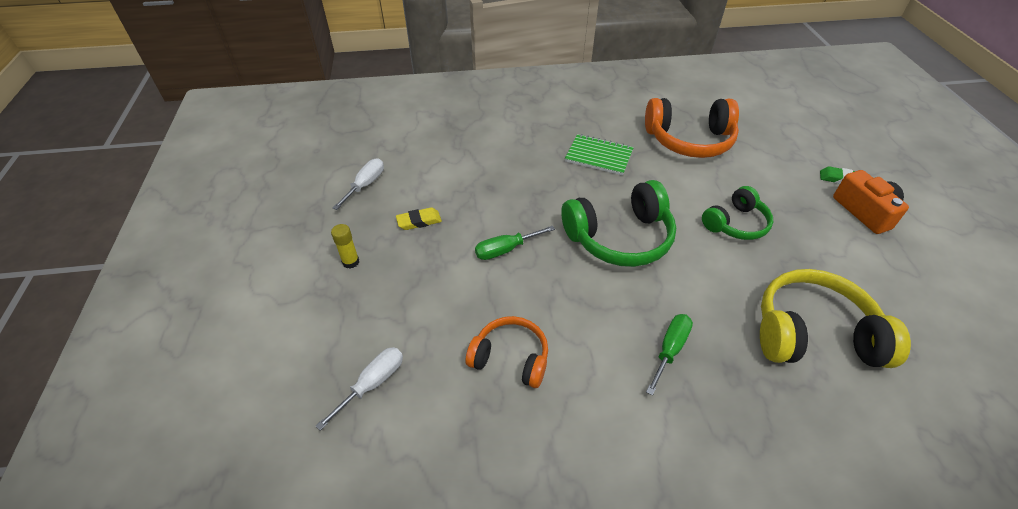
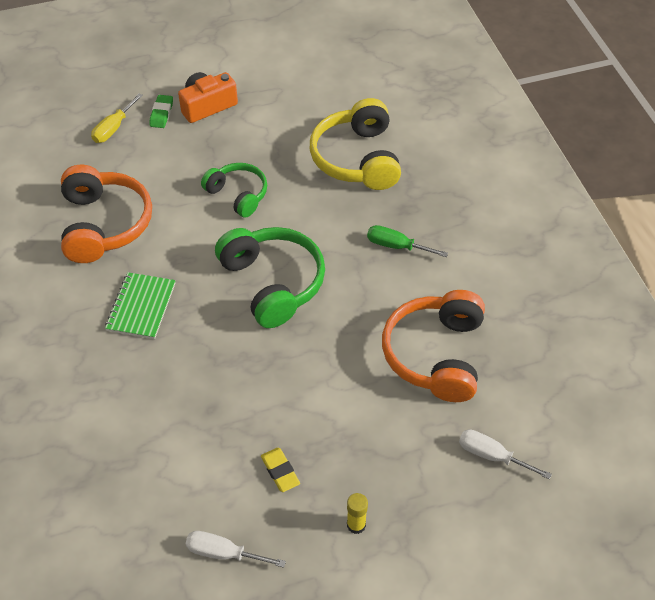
camera: 100 degrees left, 5 degrees up
orange headphones [466,316,548,388] -> orange headphones [382,290,485,402], size x1.63
green screwdriver [475,226,555,260] -> none
none -> yellow screwdriver [91,93,143,143]

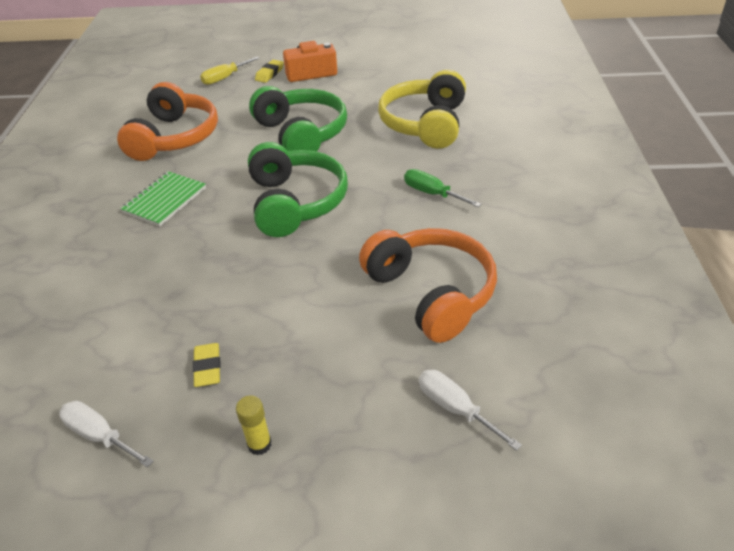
camera: 20 degrees right, 10 degrees down
green eraser [149,95,173,128] -> yellow eraser [255,60,284,83]
green headphones [201,163,267,218] -> green headphones [249,86,347,152], size x1.63
orange headphones [382,290,485,402] -> orange headphones turned 120 degrees clockwise [359,228,497,343]

